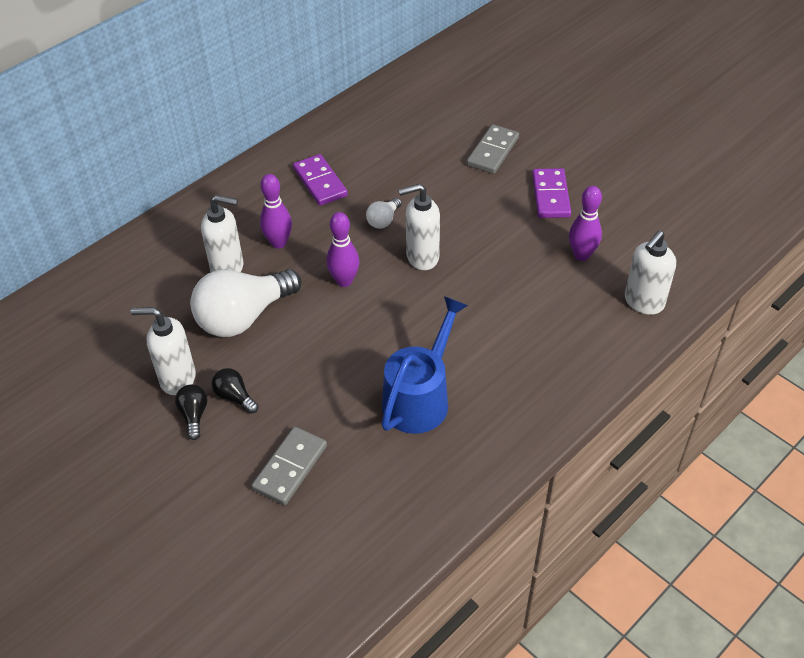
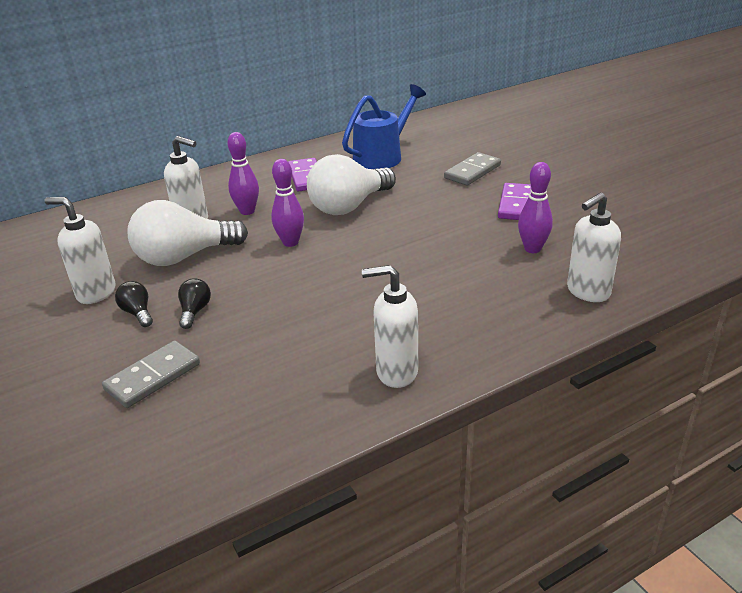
camera: 15 degrees right, 15 degrees down
black light bulb [175,385,207,440] -> black light bulb moved to [178,278,211,329]
white light bulb [366,198,401,229] -> white light bulb [307,154,396,215], size x2.26
blue watering can [381,296,468,434] -> blue watering can moved to [342,84,426,169]
white soap dispenser [398,184,440,270] -> white soap dispenser moved to [362,265,418,388]

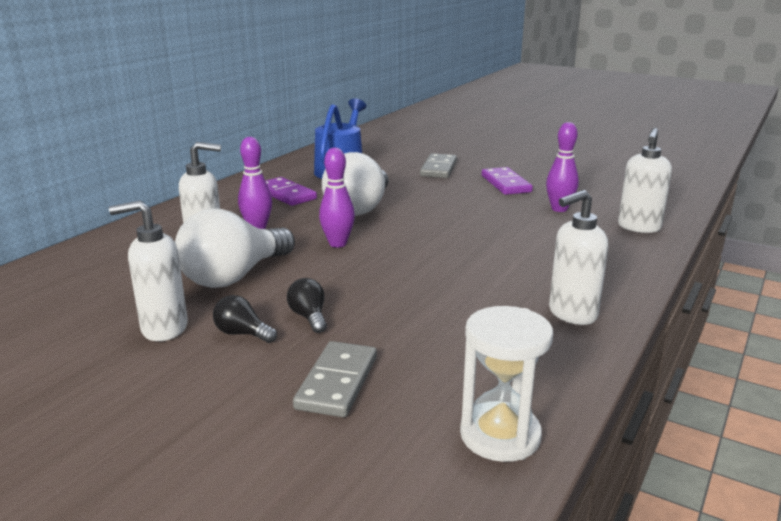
camera: 30 degrees left, 10 degrees down
none -> white hourglass [460,306,553,462]

